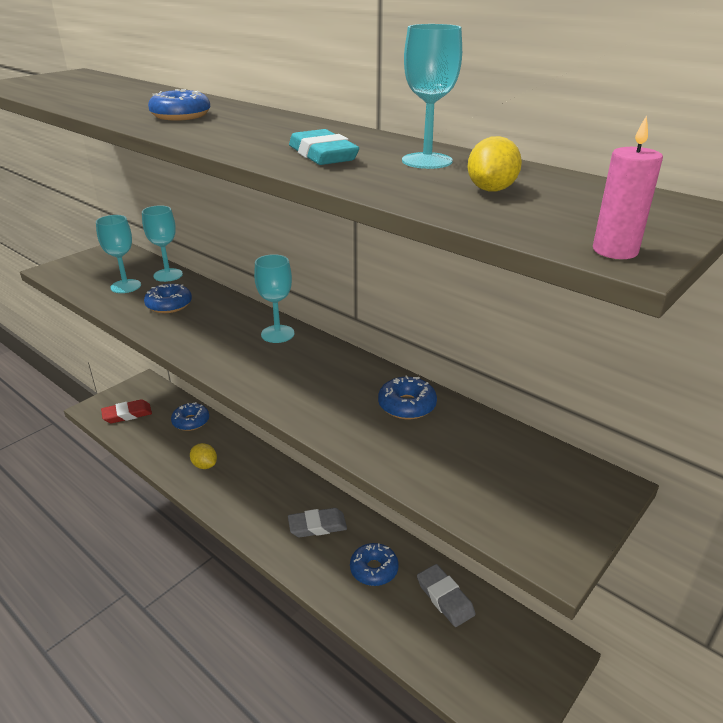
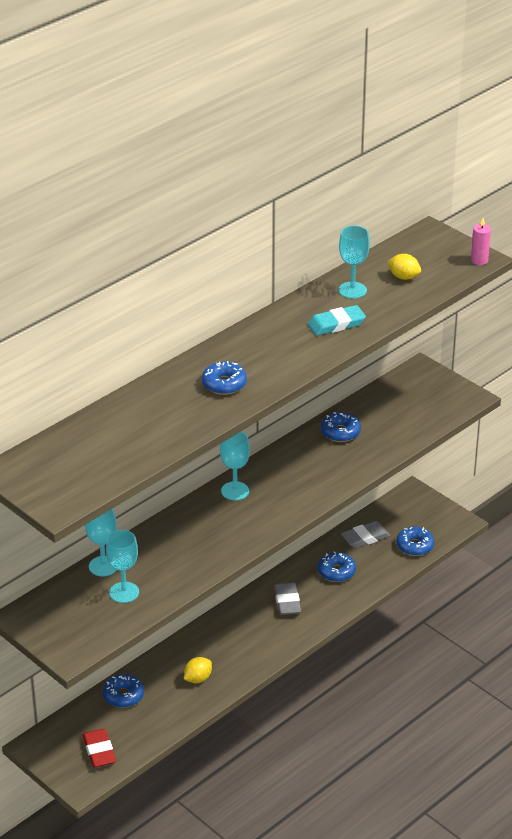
camera: 85 degrees left, 5 degrees up
blue donut [144,284,192,313] -> blue donut moved to [396,527,434,556]

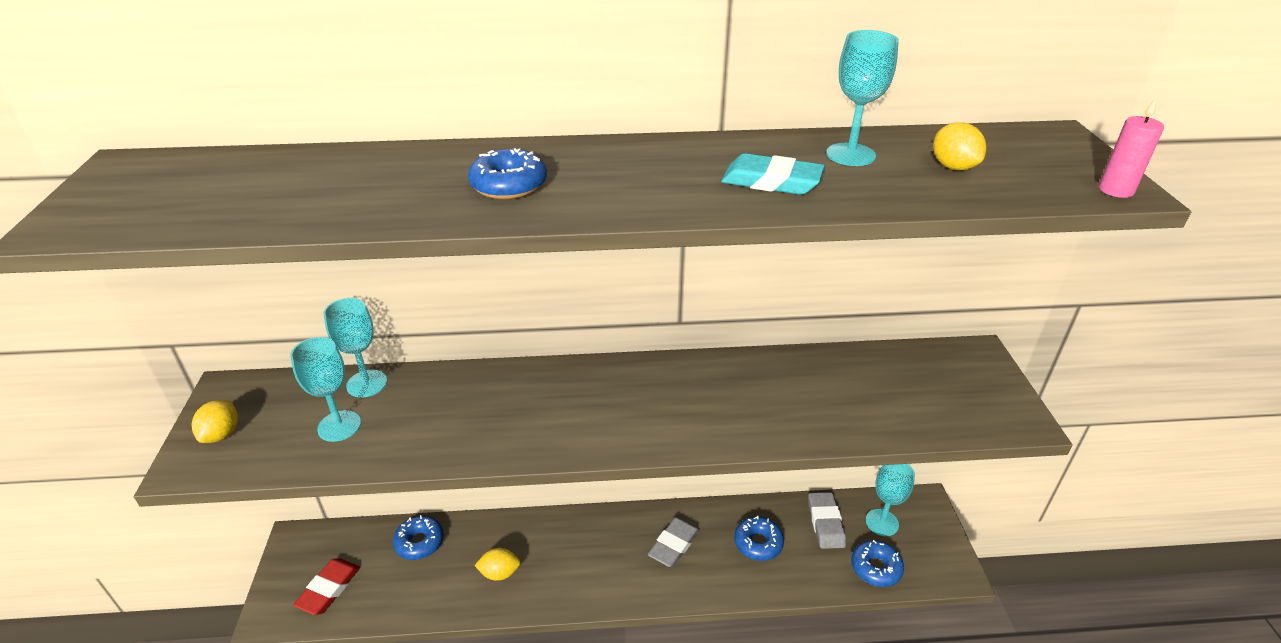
camera: 40 degrees right, 0 degrees up
turquoise goblet [220,432,250,500] -> turquoise goblet moved to [866,464,915,536]
blue donut [321,412,361,442] -> none
grey eraser [341,521,390,548] -> grey eraser turned 75 degrees clockwise [808,492,846,549]
none -> yellow lemon [192,400,238,443]

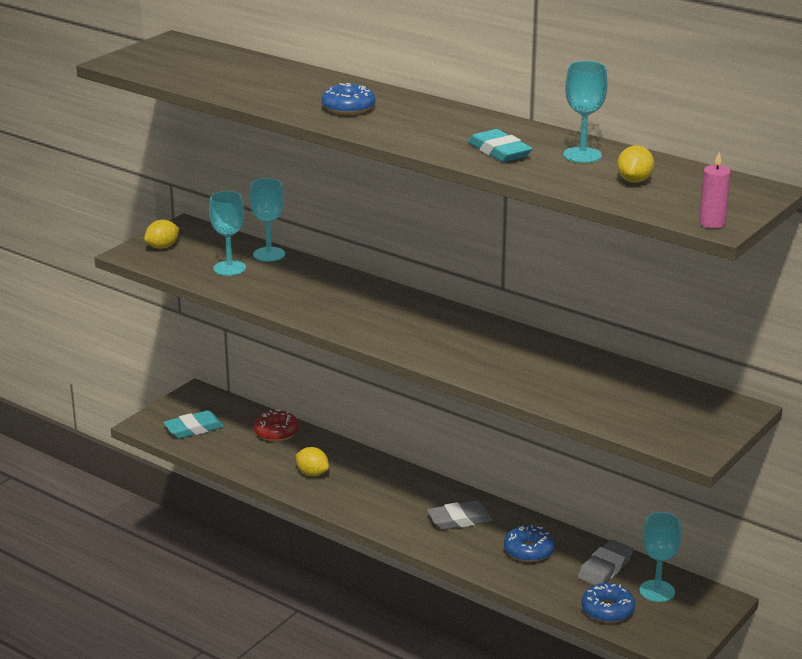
camera: 40 degrees right, 10 degrees down
red eraser [293,558,360,615] -> turquoise eraser [163,410,224,438]
blue donut [393,515,444,560] -> red donut [253,409,299,441]

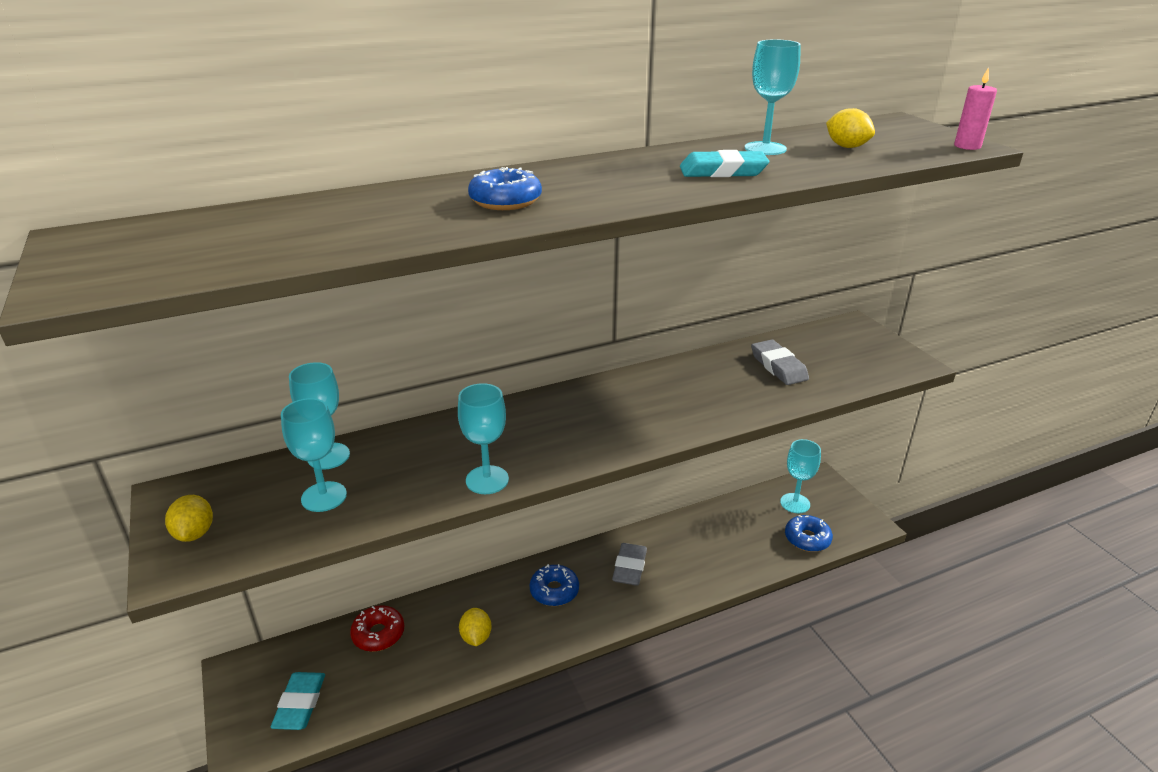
camera: 60 degrees left, 5 degrees up
yellow lemon [295,447,329,476] -> yellow lemon turned 75 degrees counterclockwise [459,608,492,646]
blue donut [504,525,555,562] -> blue donut moved to [529,564,579,606]
grey eraser [577,540,634,585] -> grey eraser moved to [751,339,809,385]
none -> turquoise goblet [458,383,509,494]

